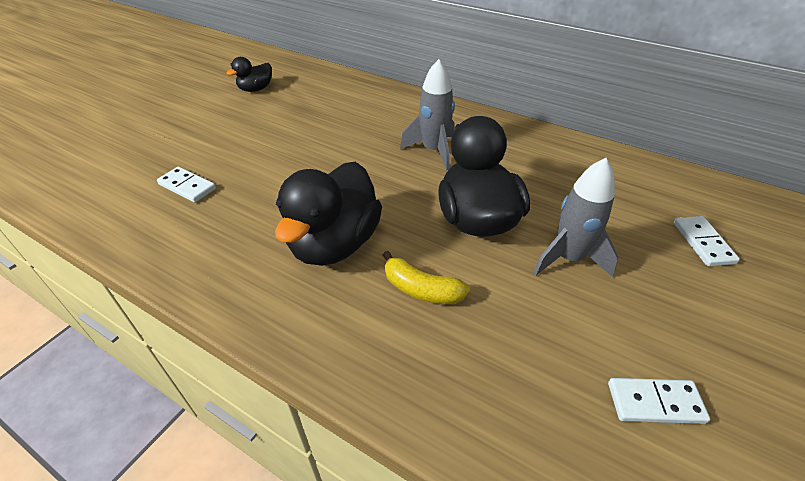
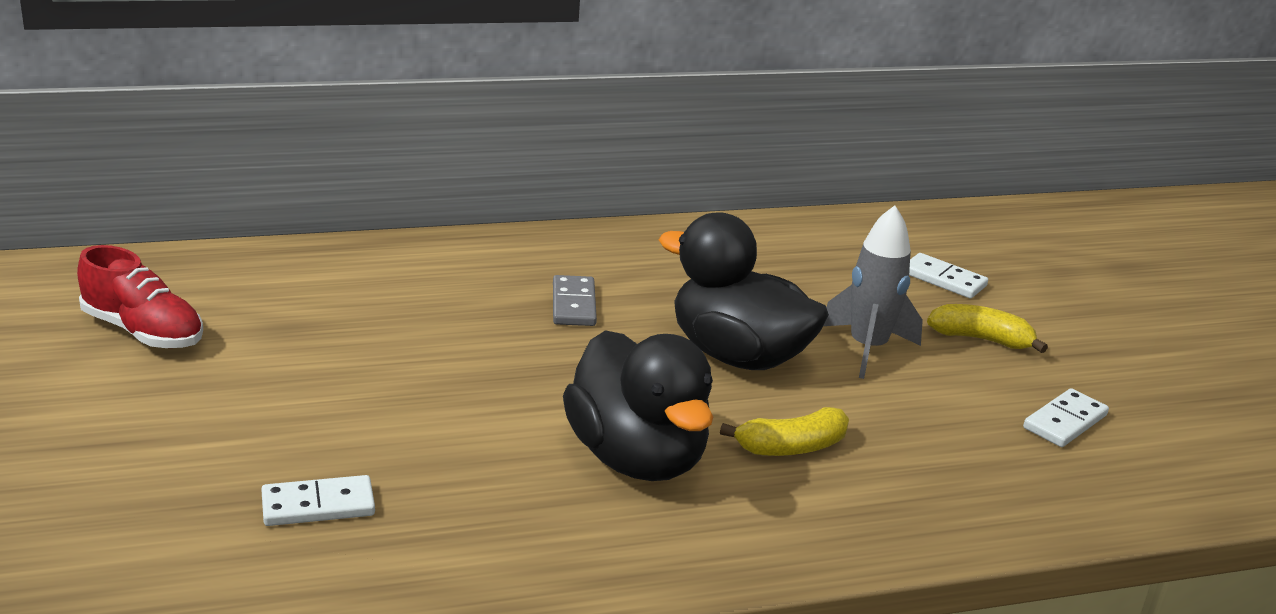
camera: 50 degrees left, 15 degrees down
black duck [227,57,272,92] -> red shoe [77,245,203,348]
grey rocket [400,59,455,171] -> grey domino [553,275,597,326]
none -> yellow banana [927,304,1048,353]

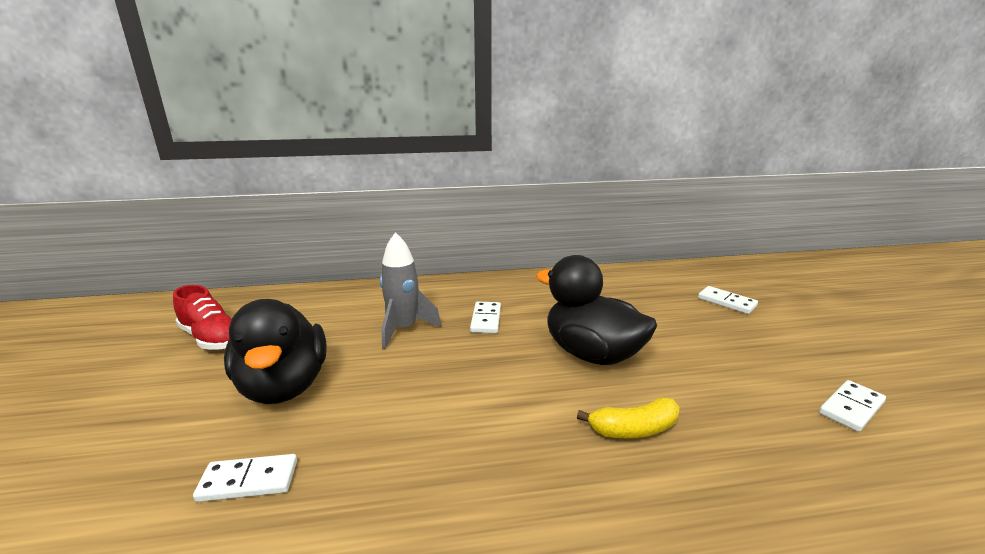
camera: 10 degrees right, 5 degrees down
grey domino [553,275,597,326] -> white domino [470,301,501,333]
black duck [563,330,713,481] -> black duck moved to [224,299,327,404]
grey rocket [823,205,923,379] -> grey rocket moved to [380,232,441,349]
yellow banana [927,304,1048,353] -> none

